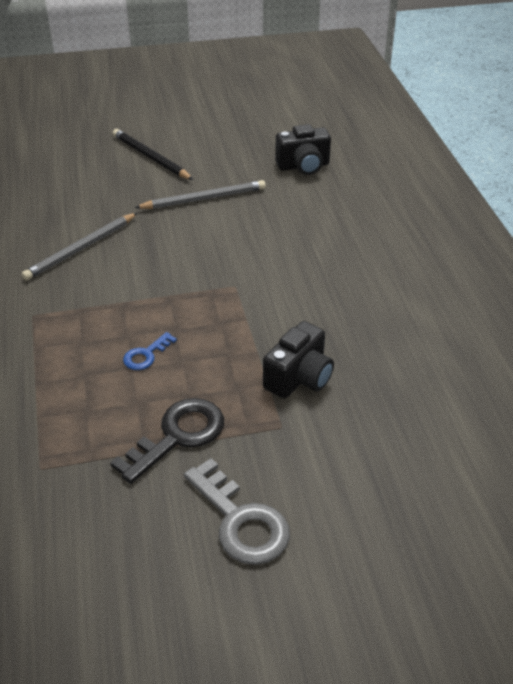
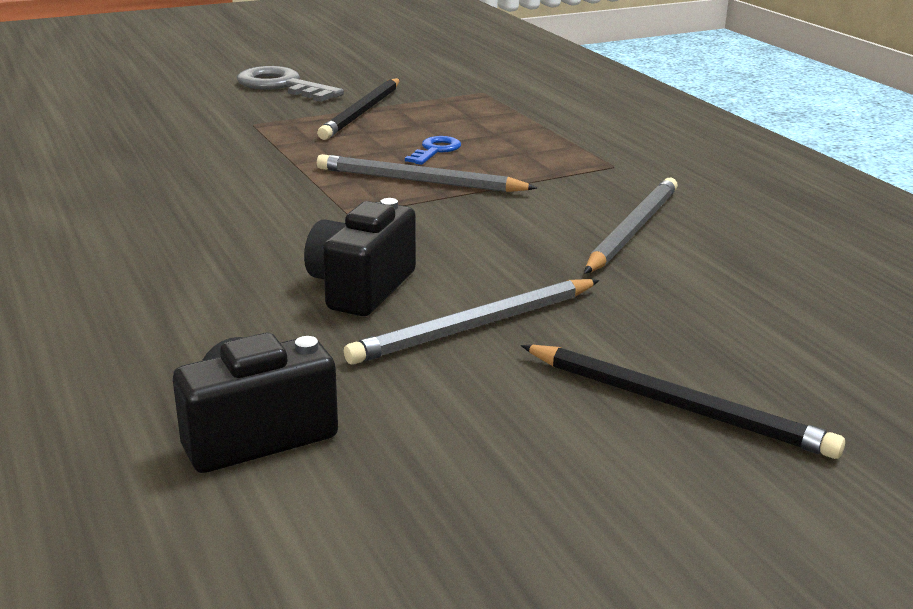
camera: 165 degrees right, 15 degrees down
black key [110,398,224,484] -> black pencil [317,78,400,140]
black camera [263,321,334,399] -> black camera moved to [304,198,416,316]
none -> grey pencil [317,154,537,192]

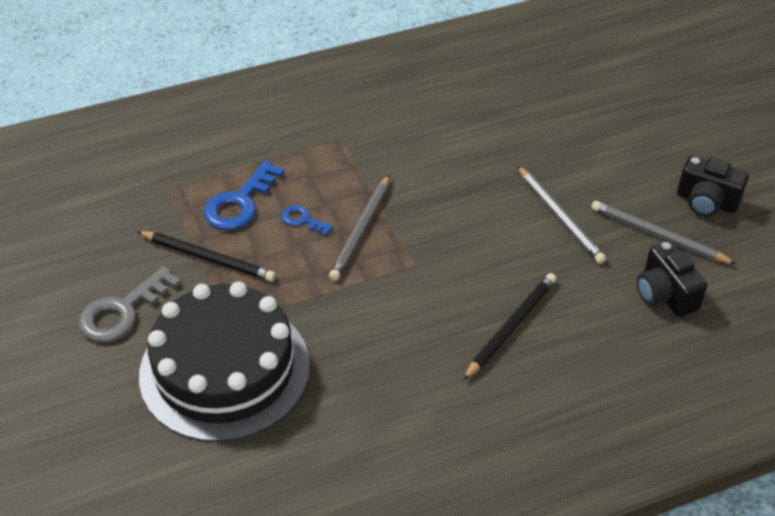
camera: 85 degrees left, 20 degrees up
black camera [304,198,416,316] -> black camera moved to [677,156,749,216]
black pencil [521,345,845,459] -> black pencil moved to [463,273,557,380]
grey pencil [584,178,678,274] -> grey pencil moved to [591,201,737,265]
none -> black cake [139,282,310,442]
none -> blue key [203,161,284,230]

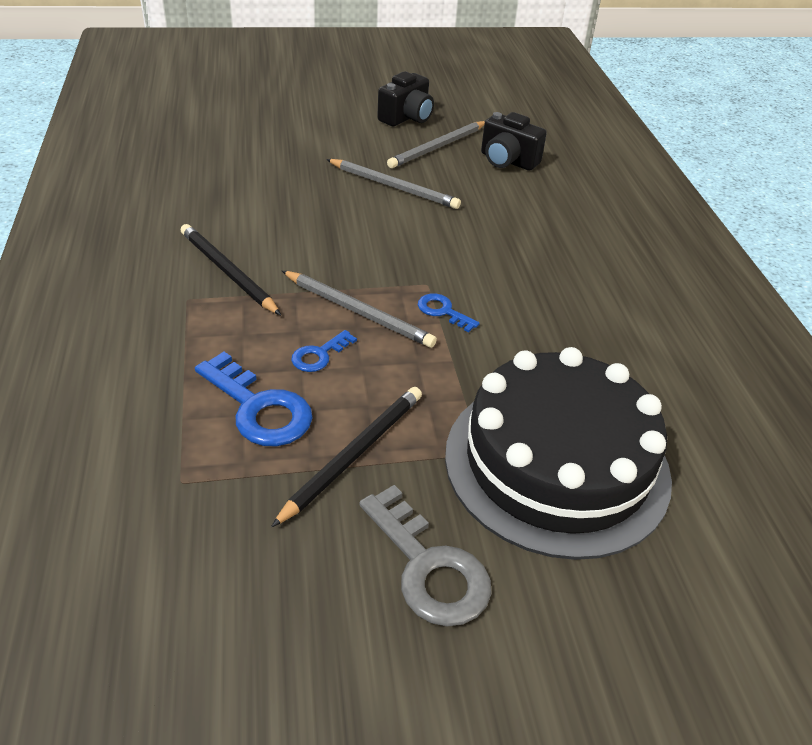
camera: 80 degrees left, 5 degrees down
black pencil [463,273,557,380] -> black pencil moved to [181,224,281,315]
grey pencil [517,165,606,264] -> grey pencil turned 45 degrees clockwise [326,159,461,209]
black camera [637,241,707,317] -> black camera turned 45 degrees clockwise [481,112,547,171]
none -> blue key [418,294,480,332]

